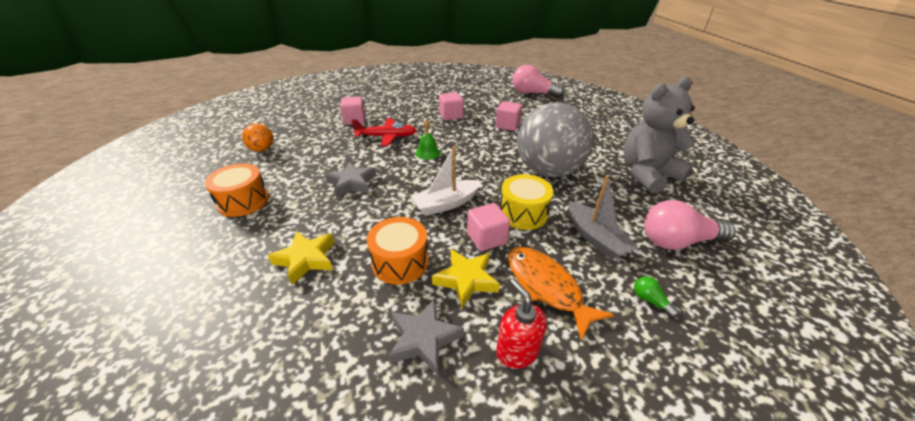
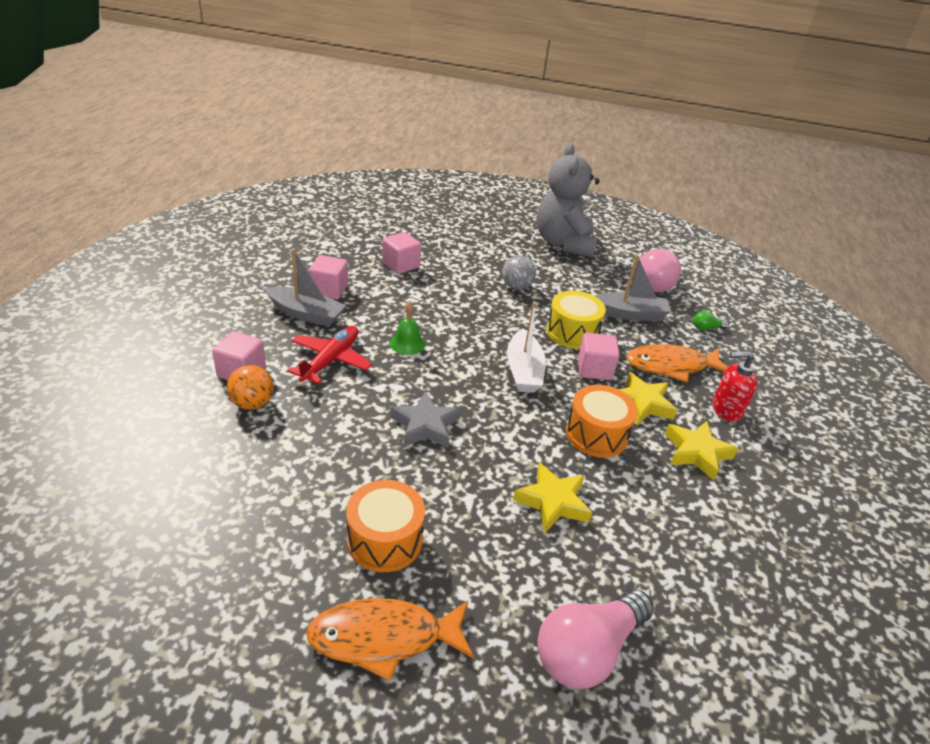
camera: 65 degrees left, 0 degrees up
orange ball [242,123,273,152] -> orange ball moved to [227,365,274,410]
grey star [388,298,464,375] -> yellow star [665,421,738,480]
pink light bulb [513,65,564,98] -> pink light bulb moved to [537,589,654,689]
grey ball [517,102,593,177] -> grey ball [502,255,536,290], size x0.42
none -> grey boat [265,248,346,327]
none -> orange fish [306,598,474,681]

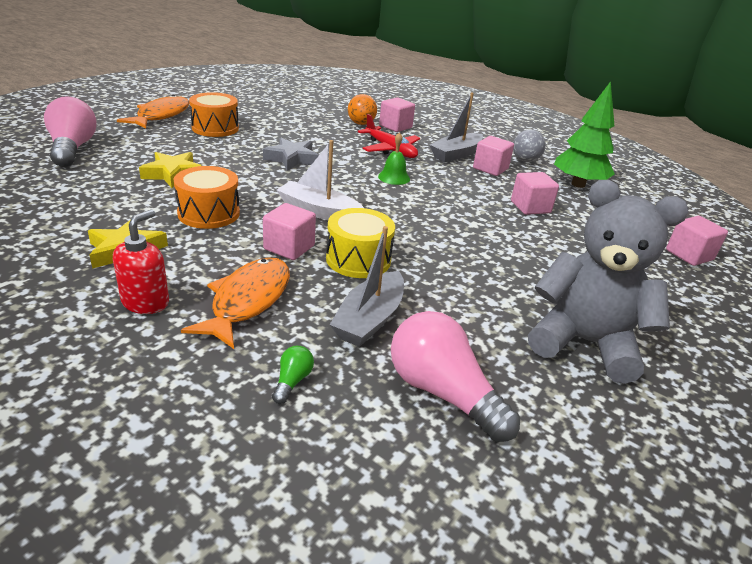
camera: 115 degrees right, 5 degrees down
grey ball [502,255,536,290] -> grey ball moved to [513,129,546,162]
yellow star [618,372,677,426] -> none
none -> green tree [554,81,615,188]
none -> pink cube [666,216,728,266]

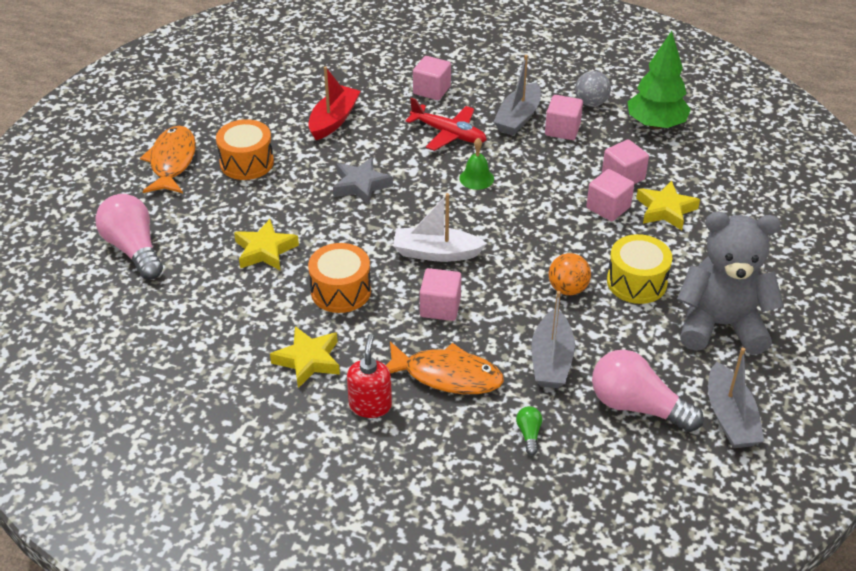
camera: 15 degrees left, 10 degrees up
orange fish [181,257,290,349] -> orange fish turned 105 degrees clockwise [386,342,504,394]
yellow drum [326,208,395,278] -> yellow drum moved to [607,234,672,304]
orange ball [348,94,377,125] -> orange ball moved to [548,253,591,295]
pink cube [666,216,728,266] -> pink cube moved to [586,169,634,221]
none -> red boat [308,66,361,140]
none -> yellow star [636,180,700,230]
none -> grey boat [708,347,764,448]

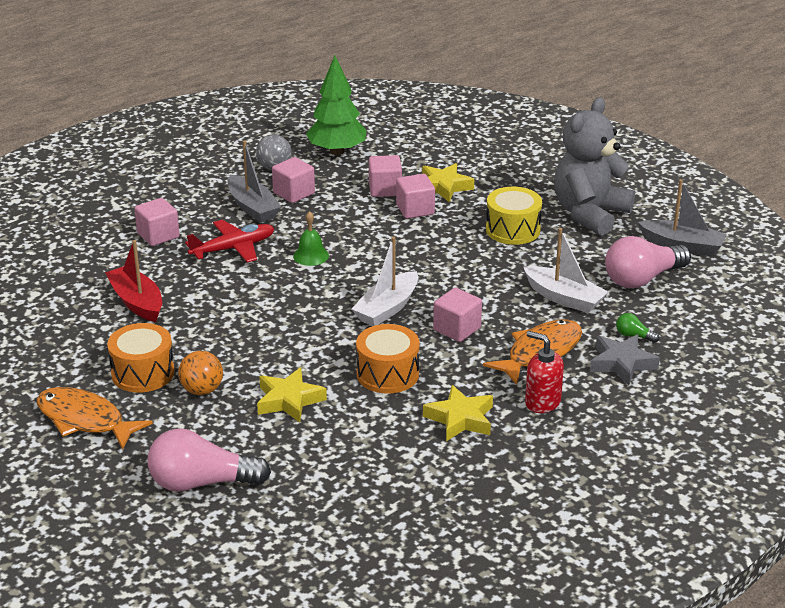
camera: 60 degrees left, 10 degrees down
grey star [333,157,393,205] -> grey star moved to [590,334,660,385]
grey boat [531,291,575,388] -> white boat [523,228,608,313]
orange ball [548,253,591,295] -> orange ball moved to [178,351,223,395]

